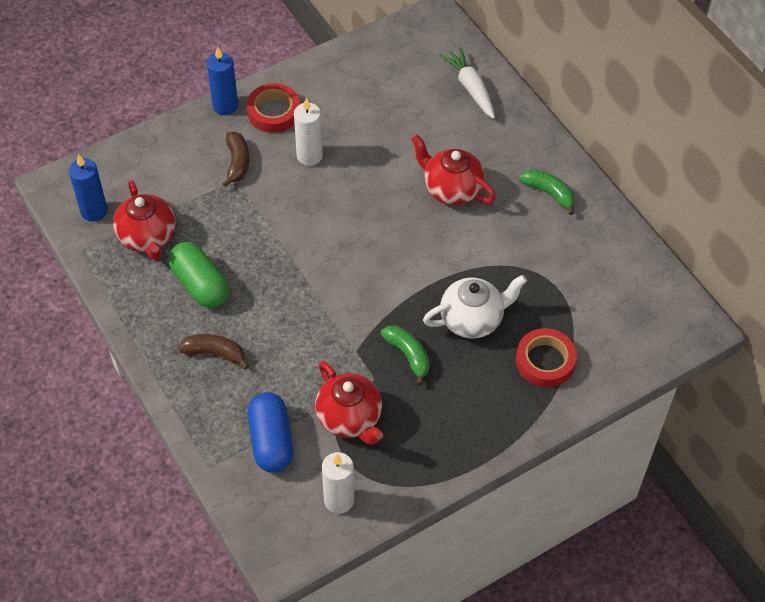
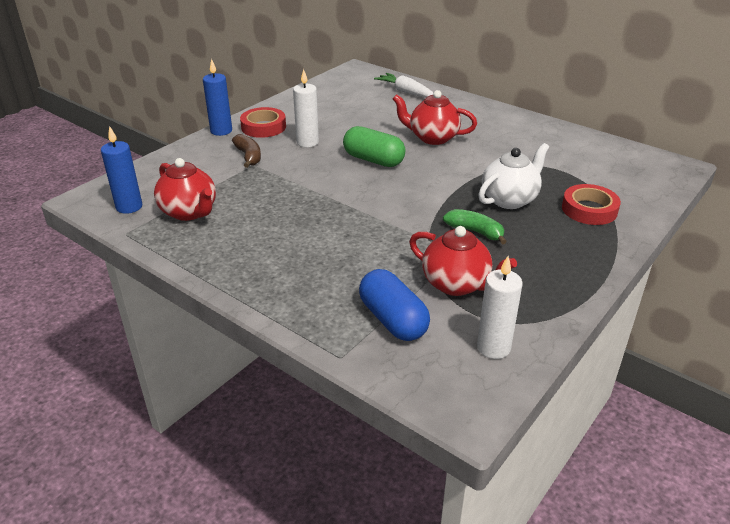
camera: 20 degrees left, 20 degrees down
green capsule [169,242,229,308] -> green capsule moved to [343,126,406,167]
brown banana [178,334,249,370] -> none
green banana [519,169,575,215] -> none

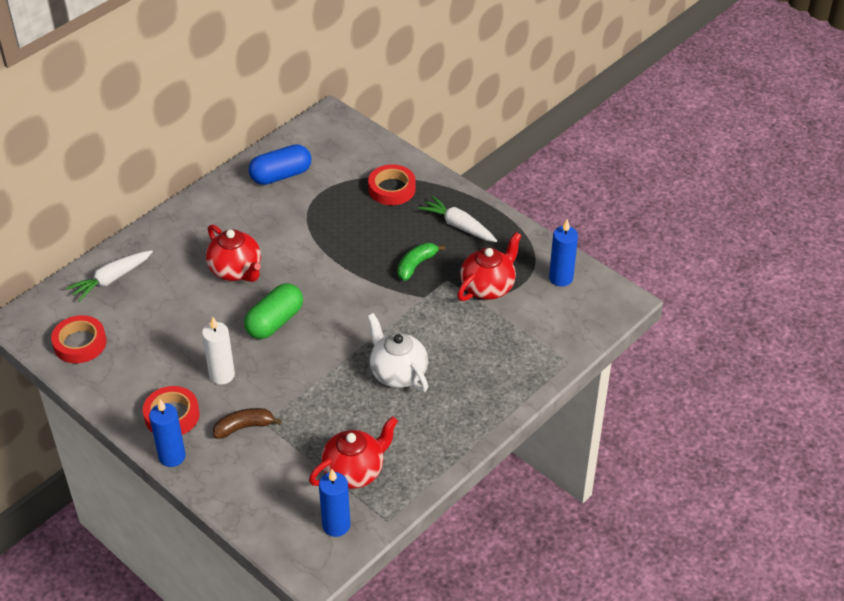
camera: 85 degrees left, 10 degrees up
blue capsule [359,269,430,341] -> blue capsule moved to [249,144,311,185]
red teapot [393,90,477,145] -> red teapot turned 60 degrees counterclockwise [206,225,261,282]
white candle [477,256,523,359] -> blue candle [549,219,578,287]
white teapot [478,143,549,209] -> white teapot moved to [367,313,428,392]
none -> red tape [51,315,106,363]
none -> white carrot [419,196,497,242]

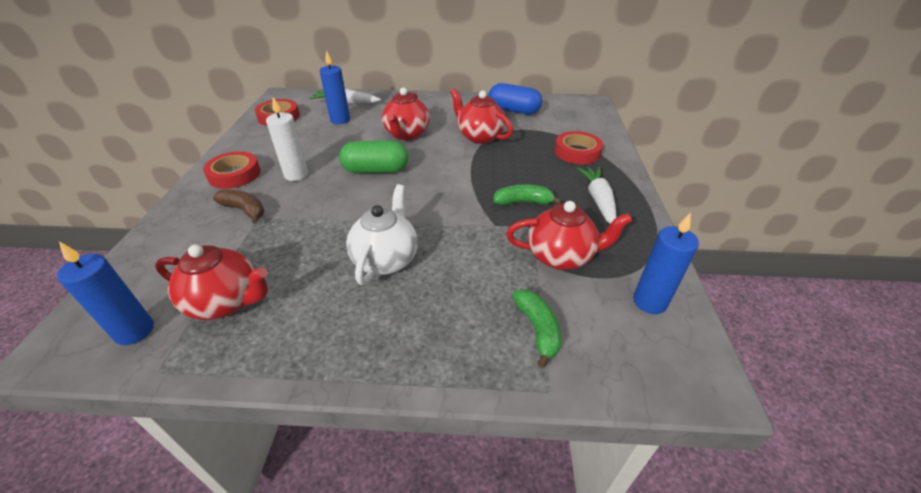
camera: 50 degrees right, 5 degrees down
blue candle [149,399,186,467] -> blue candle moved to [320,50,350,124]
none -> red teapot [450,88,513,144]
none -> green banana [512,289,561,368]

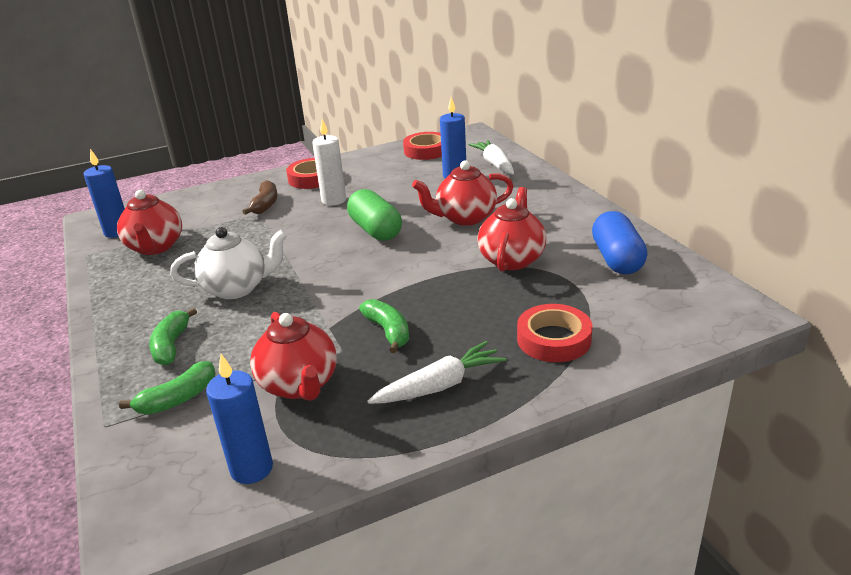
camera: 65 degrees right, 10 degrees down
none -> green banana [149,308,197,366]

